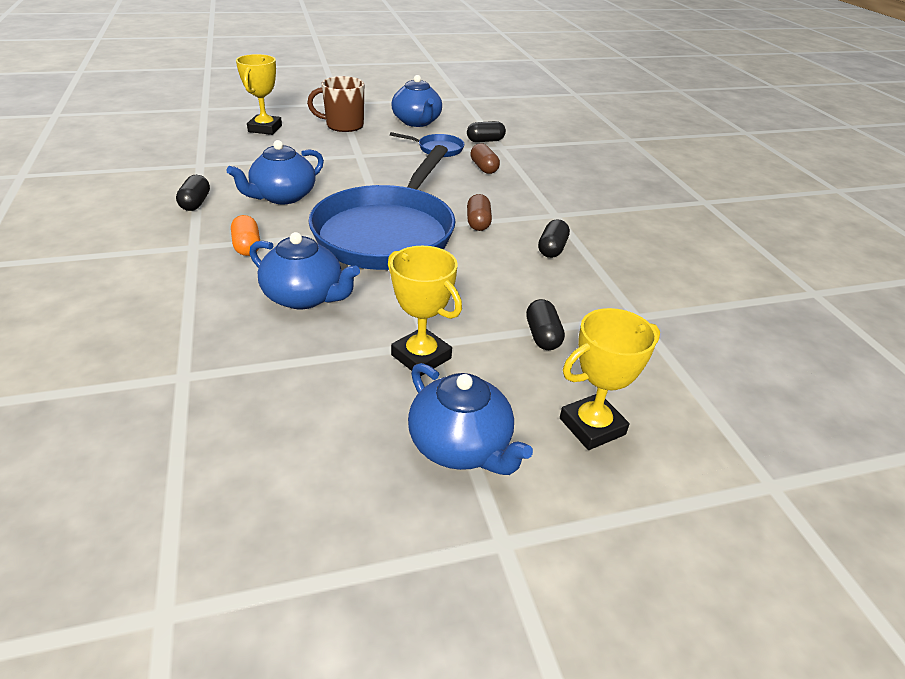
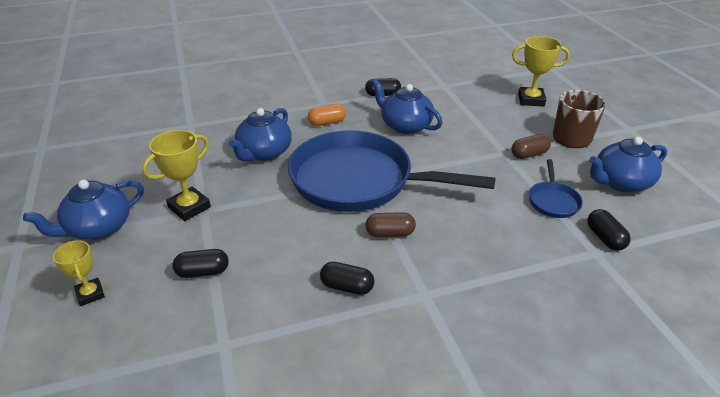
camera: 90 degrees right, 0 degrees up
brown capsule [470,143,500,174] -> brown capsule moved to [511,134,551,159]
yellow trophy [560,308,660,450] -> yellow trophy [53,240,105,306], size x0.64

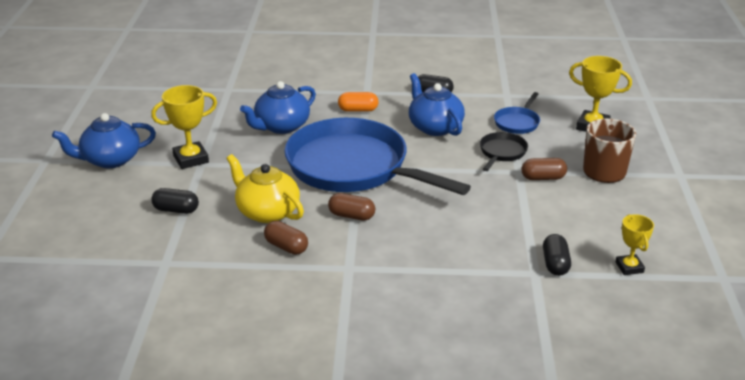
camera: 20 degrees right, 5 degrees down
yellow trophy [53,240,105,306] -> yellow trophy moved to [616,214,654,275]
black capsule [320,262,374,295] -> brown capsule [264,221,308,255]
blue pan [529,159,583,218] -> blue pan moved to [494,92,540,134]
blue teapot [589,137,667,192] -> none
none -> yellow teapot [226,154,304,223]
none -> black pan [480,132,528,171]

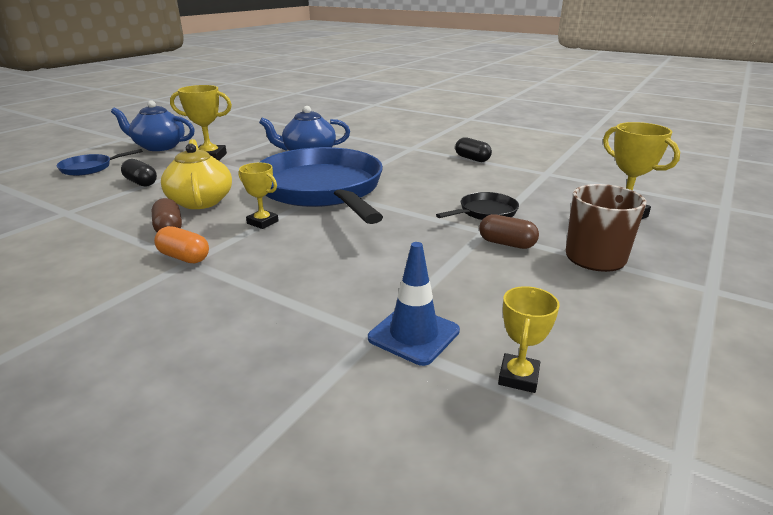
camera: 30 degrees right, 5 degrees down
brown capsule [328,193,375,221] -> yellow trophy [239,163,279,229]
orange capsule [338,92,379,112] -> orange capsule moved to [154,226,209,263]
blue teapot [409,73,465,136] -> none
blue pan [494,92,540,134] -> blue pan moved to [57,149,143,176]
black capsule [543,234,571,276] -> blue traffic cone [368,242,460,366]

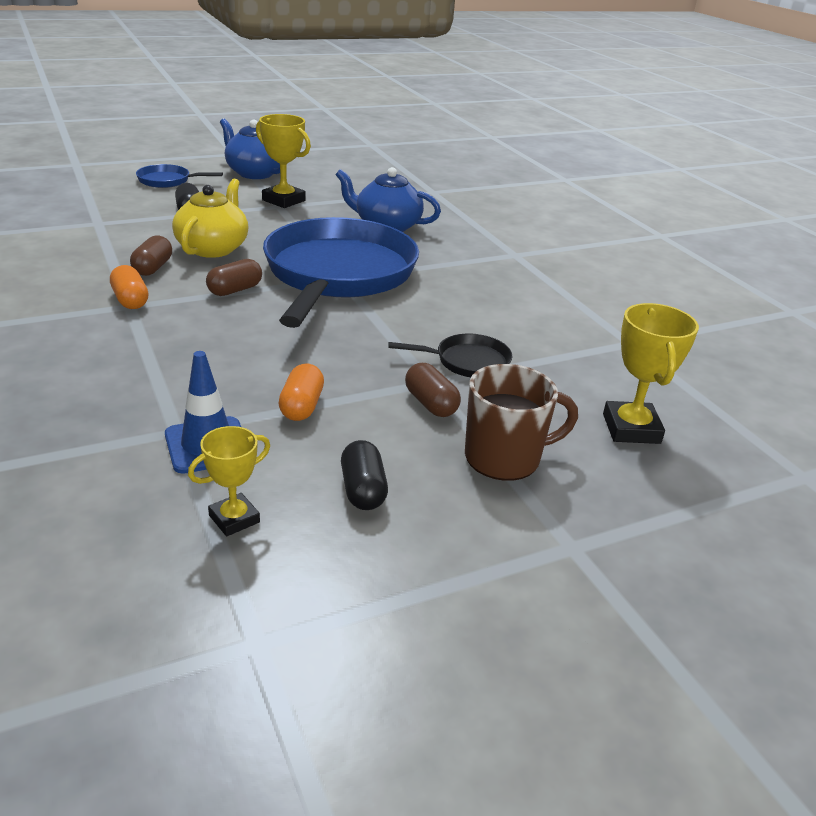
camera: 30 degrees right, 5 degrees up
yellow trophy [239,163,279,229] -> brown capsule [206,259,262,296]
black capsule [455,137,492,162] -> black capsule moved to [341,440,388,510]
none -> orange capsule [278,364,324,421]

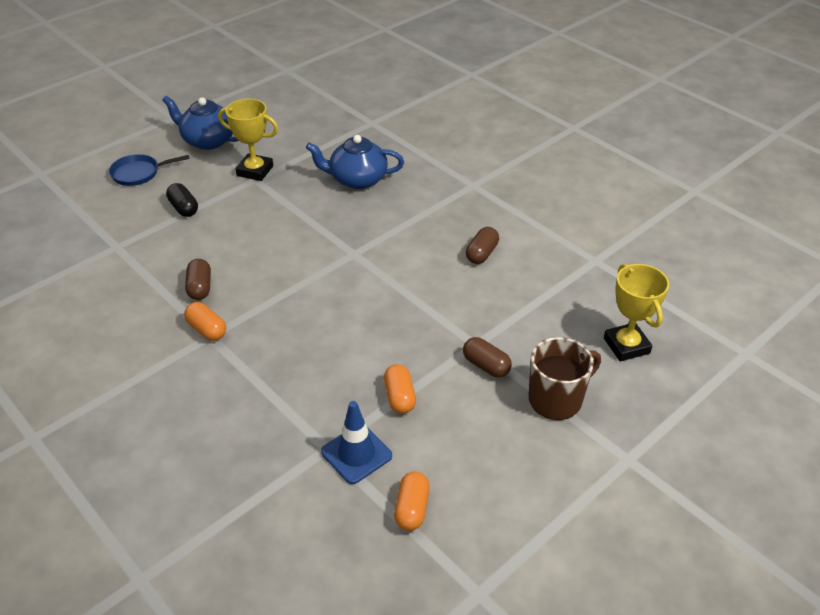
camera: 15 degrees left, 10 degrees up
yellow teapot [172,179,249,258] -> none
yellow trophy [188,426,270,536] -> orange capsule [394,472,430,531]
brown capsule [206,259,262,296] -> brown capsule moved to [466,227,499,264]
blue pan [263,217,419,328] -> none
black capsule [341,440,388,510] -> none
black pan [388,334,512,377] -> none

